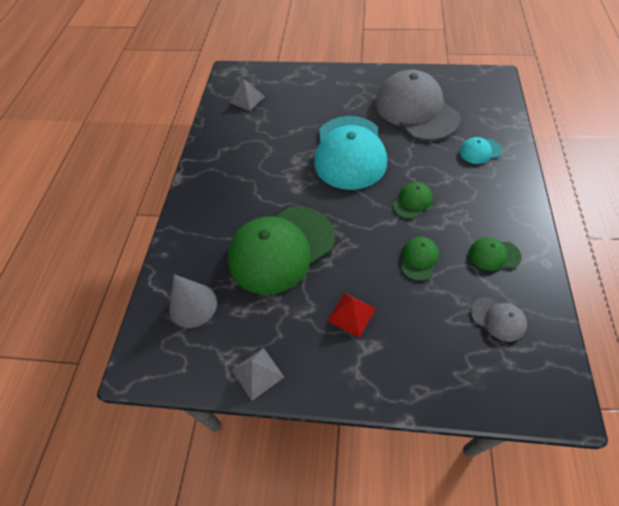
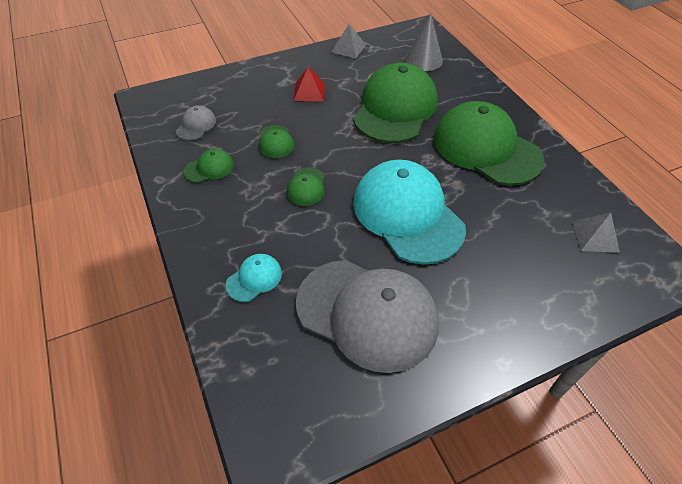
camera: 145 degrees right, 5 degrees down
grey cap [471,297,527,342] -> grey cap turned 105 degrees clockwise [176,105,216,141]
none -> green cap [434,101,545,186]

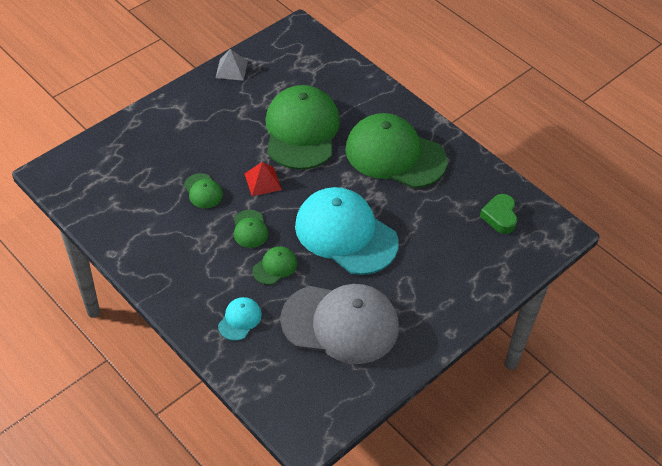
camera: 20 degrees left, 0 degrees up
grey cap [176,105,216,141] -> none
green cap [184,149,234,183] -> green cap moved to [252,246,297,285]
red pyramid [294,67,325,101] -> red pyramid moved to [244,162,282,196]
grey cone [405,13,443,71] -> none
grey pyramid [572,212,620,253] -> green heart [480,194,517,234]

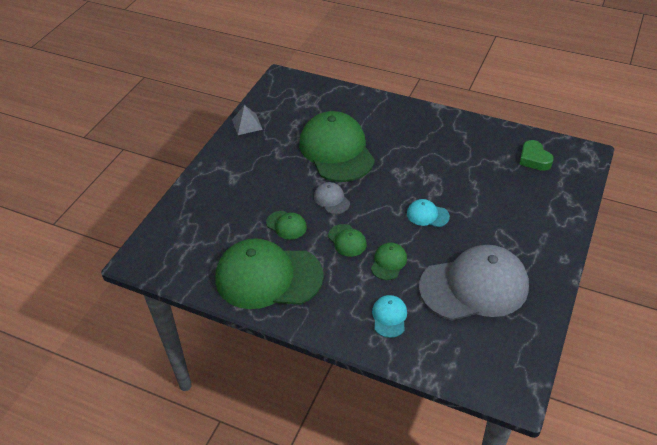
camera: 20 degrees left, 5 degrees down
red pyramid [244,162,282,196] -> grey cap [314,182,350,214]
turquoise cap [295,187,399,275] -> turquoise cap [407,199,450,227], size x0.42
green cap [345,113,447,188] -> green cap moved to [215,238,324,309]

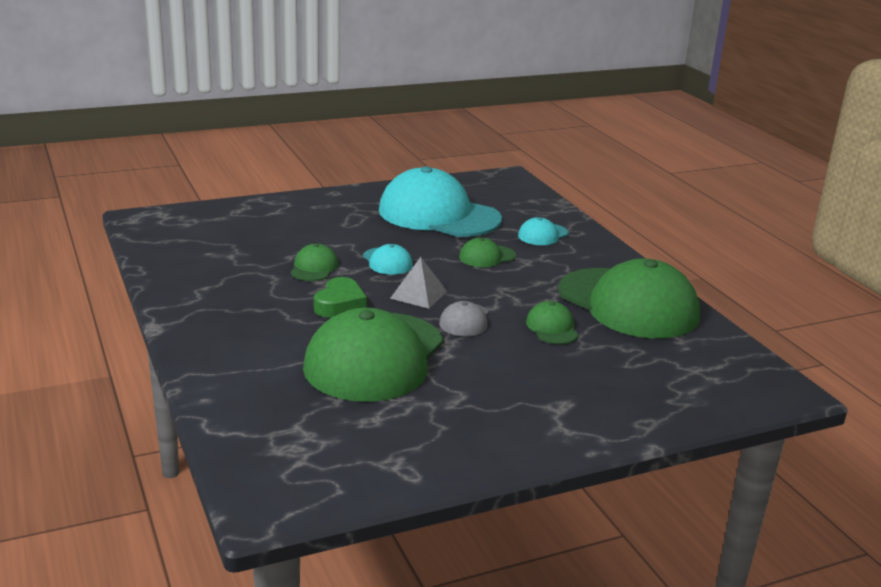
camera: 140 degrees left, 20 degrees down
grey pyramid [232,105,263,135] -> grey pyramid moved to [390,257,447,309]
green cap [328,224,367,257] -> green cap moved to [290,244,339,281]
grey cap [419,245,529,321] -> turquoise cap [379,166,502,237]
green heart [519,140,554,171] -> green heart moved to [314,277,367,318]

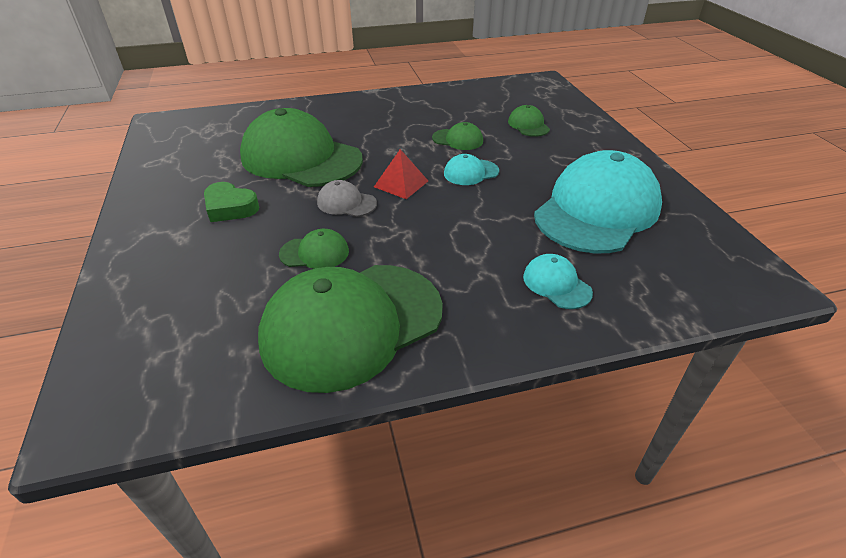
camera: 100 degrees right, 15 degrees up
green heart [314,277,367,318] -> green heart moved to [204,182,259,222]
grey pyramid [390,257,447,309] -> red pyramid [374,149,428,199]
green cap [459,238,516,267] -> green cap moved to [508,105,550,137]

